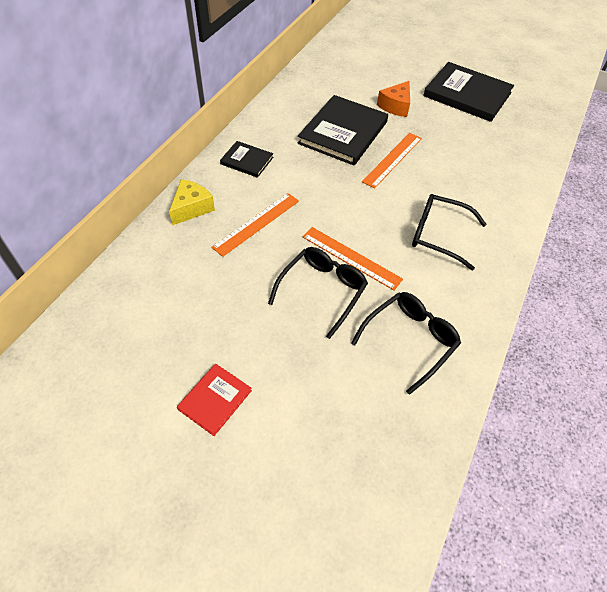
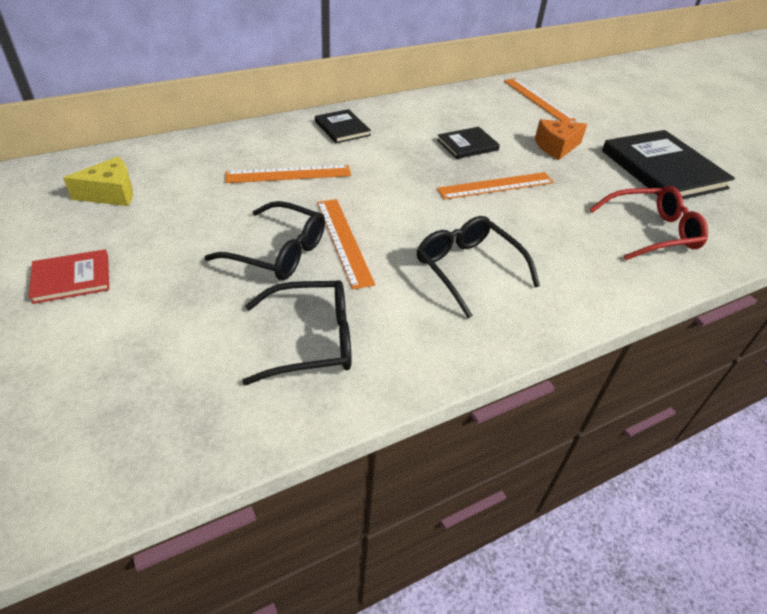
camera: 35 degrees right, 10 degrees down
yellow cheese [169,179,215,225] -> yellow cheese moved to [63,157,133,206]
black glasses [268,247,368,339] -> black glasses turned 45 degrees clockwise [205,201,325,280]
black book [298,95,388,165] -> black book [437,127,500,159], size x0.51
none -> orange ruler [504,78,576,122]
none -> red glasses [590,186,708,260]

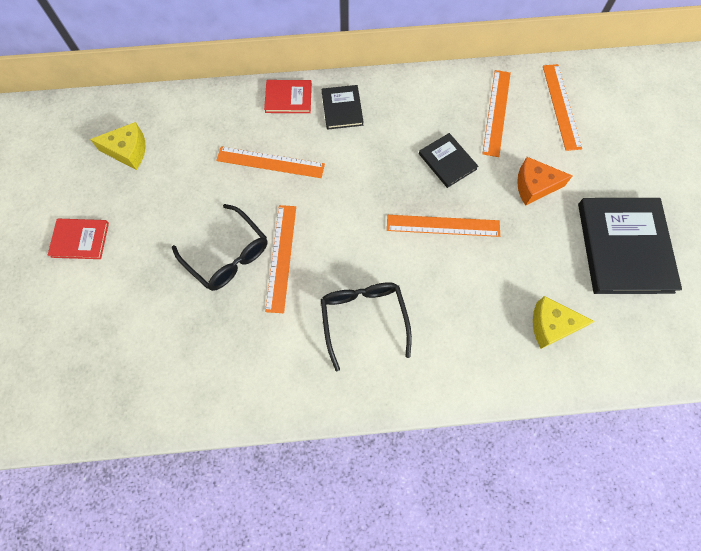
camera: 25 degrees right, 25 degrees up
black glasses [242,280,352,385] -> none
black book [437,127,500,159] -> black book turned 60 degrees clockwise [419,133,479,188]
red glasses [590,186,708,260] -> yellow cheese [533,296,595,349]
none -> red book [264,80,312,113]
none -> orange ruler [482,70,511,157]

